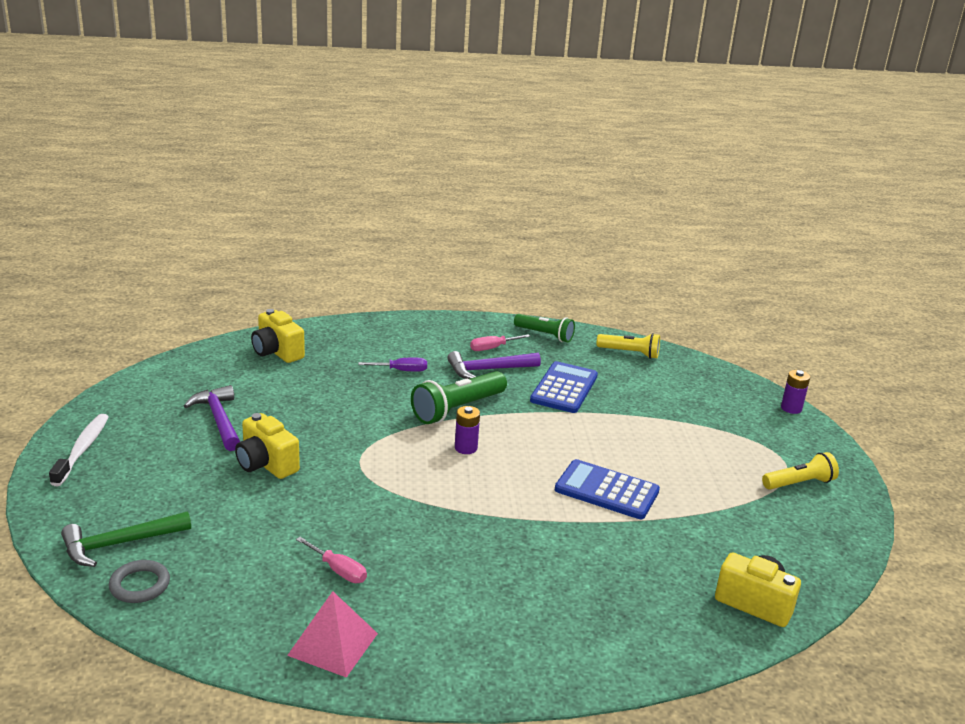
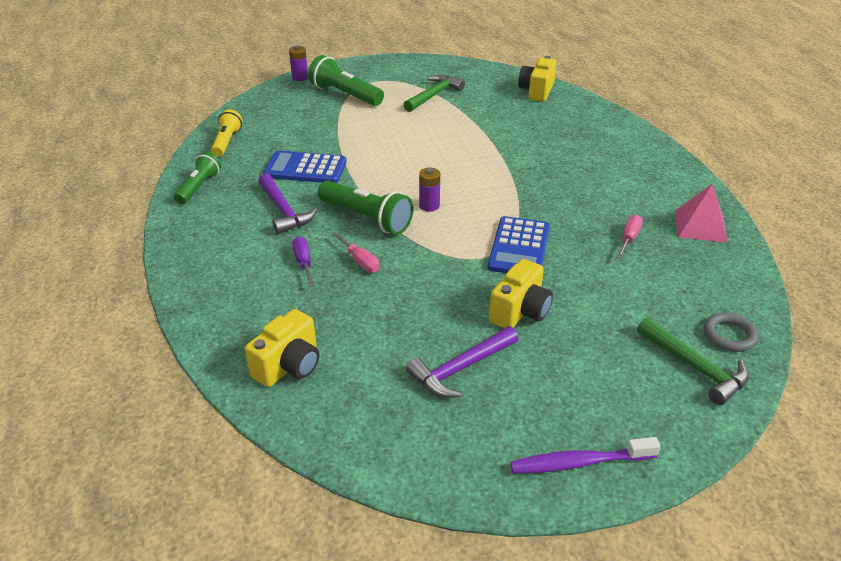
camera: 100 degrees left, 10 degrees up
white toothbrush [49,414,109,486] -> purple toothbrush [510,437,661,474]
pink screwdriver [470,334,531,351] -> pink screwdriver moved to [332,232,380,273]
blue calculator [555,459,660,519] -> blue calculator moved to [488,216,550,273]
yellow flashlight [762,452,839,490] -> none
none -> green flashlight [308,55,384,106]
none -> green hammer [403,75,465,112]

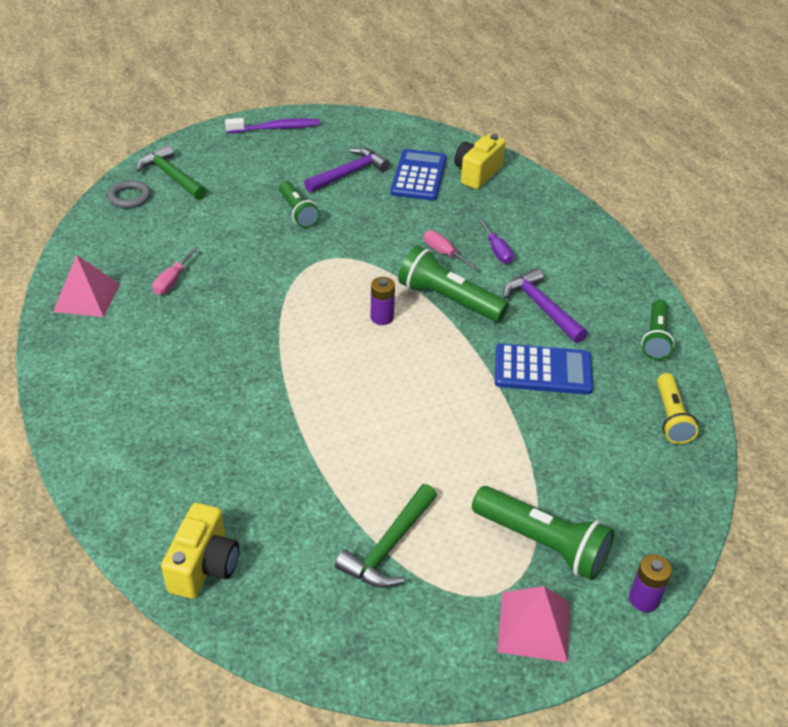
camera: 175 degrees right, 5 degrees up
blue calculator [488,216,550,273] -> blue calculator moved to [390,149,447,201]
yellow camera [489,259,553,328] -> green flashlight [279,181,320,228]
none -> pink pyramid [497,586,569,663]

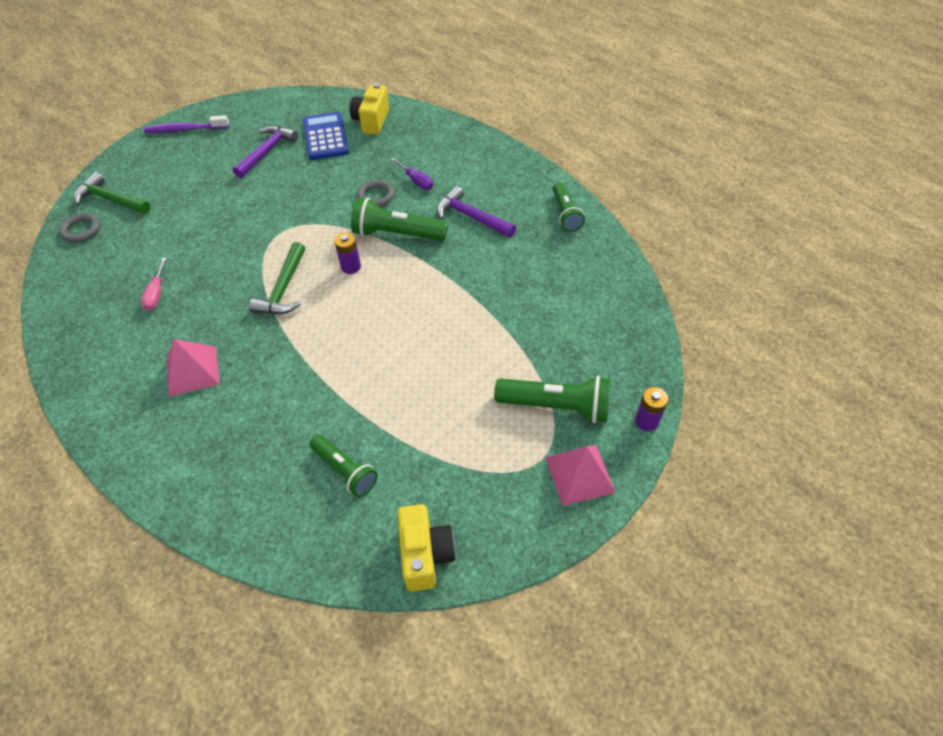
camera: 20 degrees left, 10 degrees up
pink pyramid [53,255,120,317] -> pink pyramid moved to [167,339,220,397]
yellow camera [161,503,239,599] -> yellow camera moved to [398,504,456,592]
purple toothbrush [225,118,320,133] -> purple toothbrush turned 150 degrees counterclockwise [144,115,229,133]
green flashlight [279,181,320,228] -> green flashlight moved to [309,435,378,497]
green hammer [335,484,437,588] -> green hammer moved to [249,242,305,315]
pink screwdriver [424,230,479,270] -> grey ring [357,180,395,207]
blue calculator [495,343,593,395] -> none
yellow flashlight [657,373,699,444] -> none

